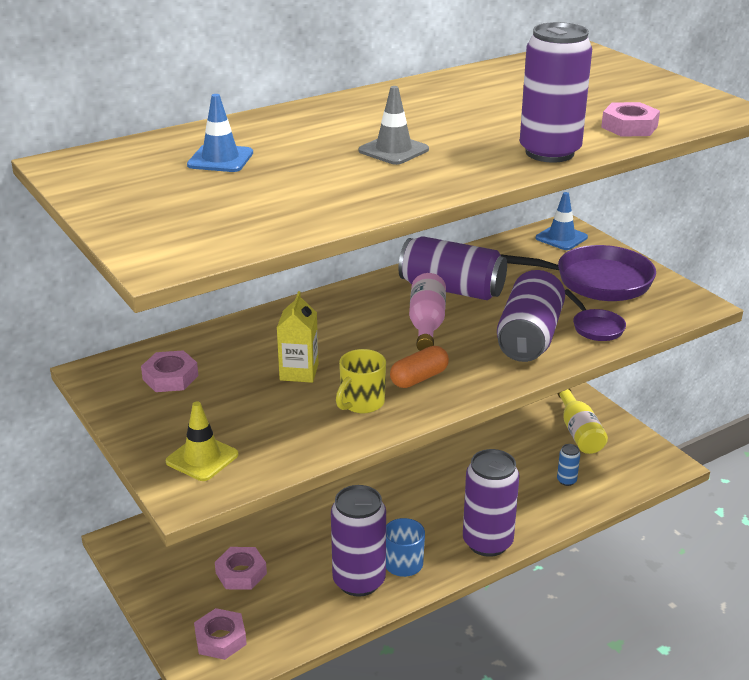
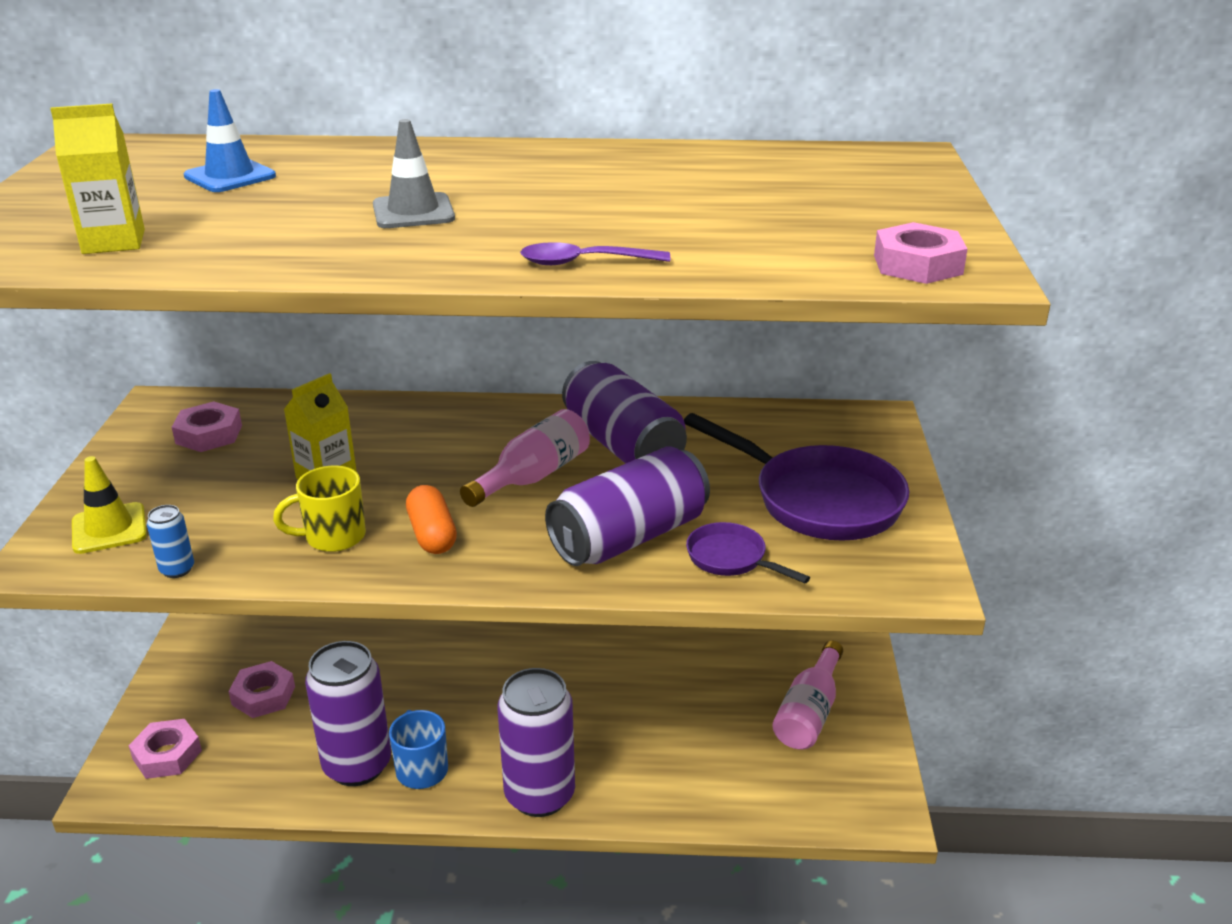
camera: 35 degrees right, 0 degrees up
orange capsule [390,346,449,388] -> orange capsule turned 75 degrees clockwise [406,485,457,554]
purple can [520,22,592,163] -> purple spoon [520,242,670,265]
blue traffic cone [536,192,588,250] -> none
yellow bottle [557,389,608,454] -> pink bottle [772,640,843,750]
blue can [557,444,580,486] -> blue can moved to [147,505,194,578]
purple pan [565,289,626,341] -> purple pan turned 120 degrees clockwise [686,522,810,583]
pink nut [601,102,660,137] -> pink nut moved to [874,222,968,284]
none -> yellow carton [50,104,145,254]

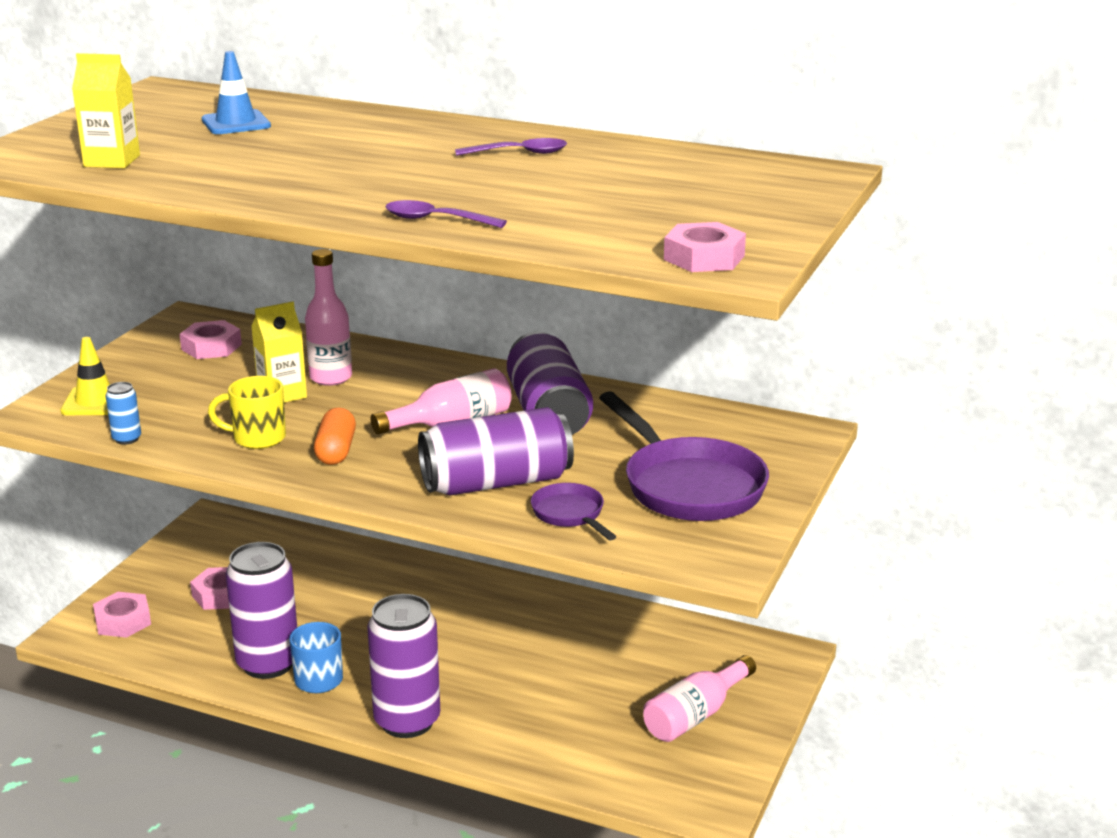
camera: 20 degrees right, 5 degrees down
grey traffic cone [373,119,455,228] -> none
none -> pink bottle [305,249,352,386]
none -> purple spoon [455,138,567,156]

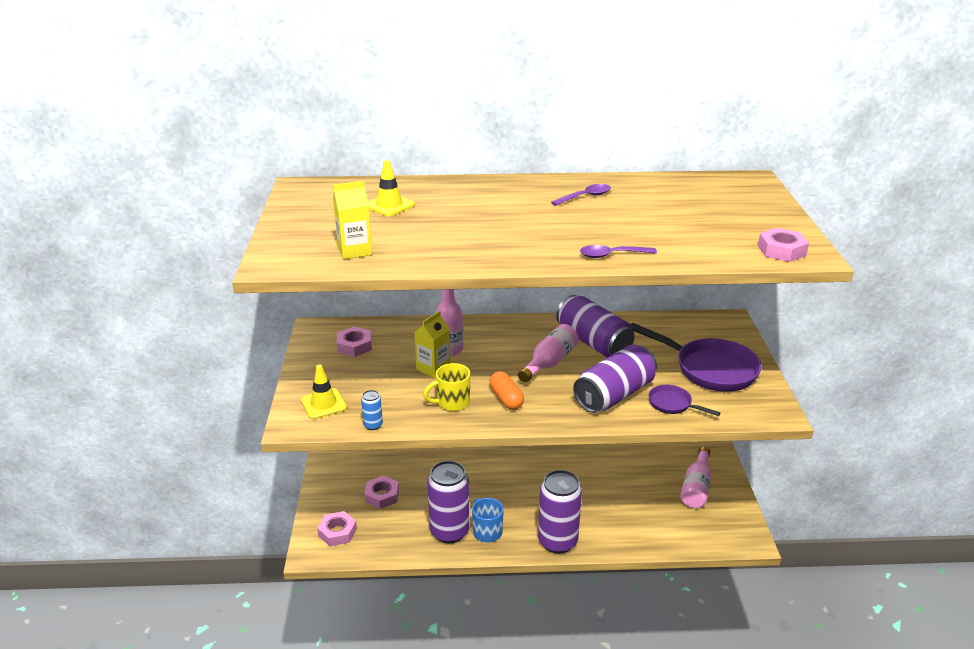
camera: 25 degrees left, 5 degrees up
blue traffic cone [202,51,271,134] -> yellow traffic cone [368,160,415,217]

